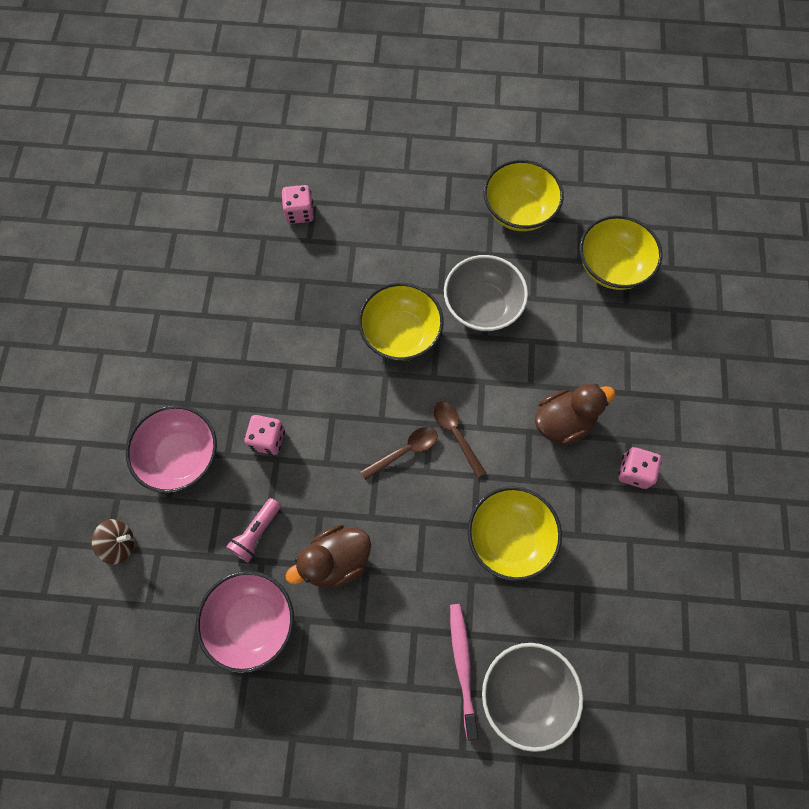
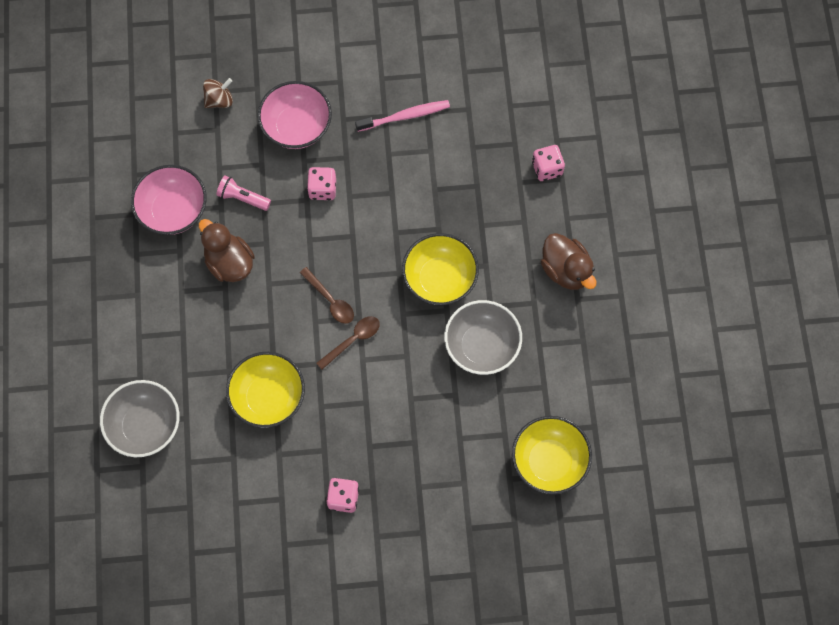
camera: 80 degrees right, 0 degrees up
brown spinning top [92,519,134,564] -> brown spinning top turned 105 degrees counterclockwise [203,78,233,108]
pink toothbrush [450,604,478,741] -> pink toothbrush moved to [355,100,450,132]
yellow bowl [484,160,564,231] -> none
brown duck [535,384,615,446] -> brown duck moved to [541,233,596,290]

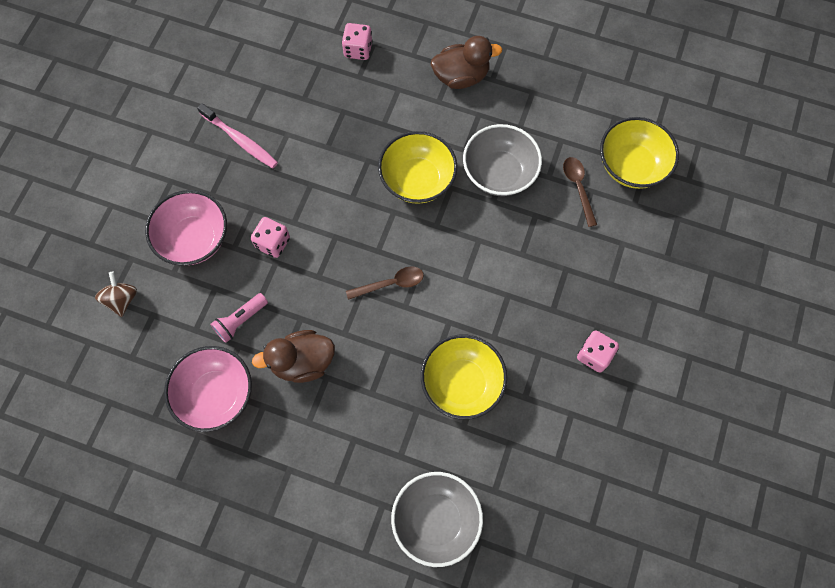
camera: 65 degrees left, 0 degrees up
brown spoon [316,316,380,370] -> brown spoon moved to [563,157,597,227]
pink toothbrush [355,100,450,132] -> pink toothbrush turned 120 degrees clockwise [197,103,278,168]

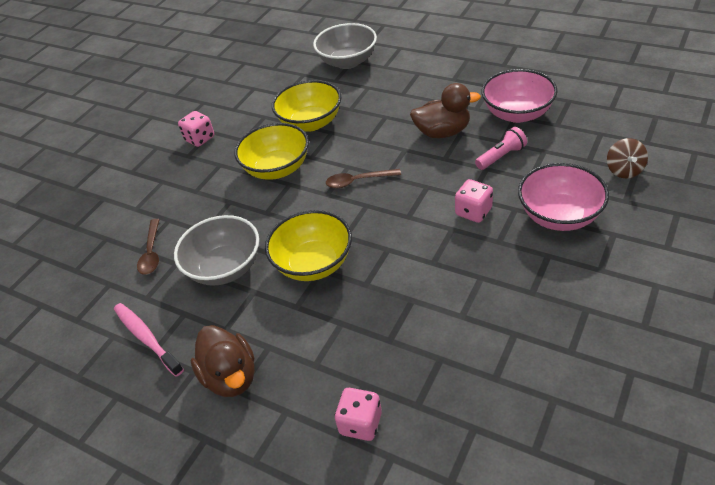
camera: 165 degrees left, 25 degrees down
pink toothbrush [197,103,278,168] -> pink toothbrush moved to [114,303,184,377]
brown duck [431,36,502,89] -> brown duck turned 120 degrees counterclockwise [191,325,255,397]
yellow bowl [600,117,679,189] -> yellow bowl moved to [234,123,309,180]

